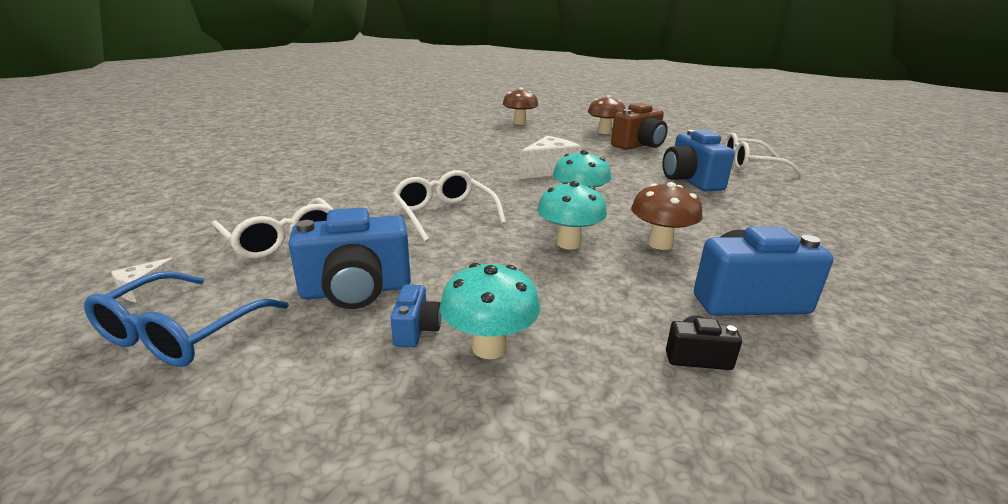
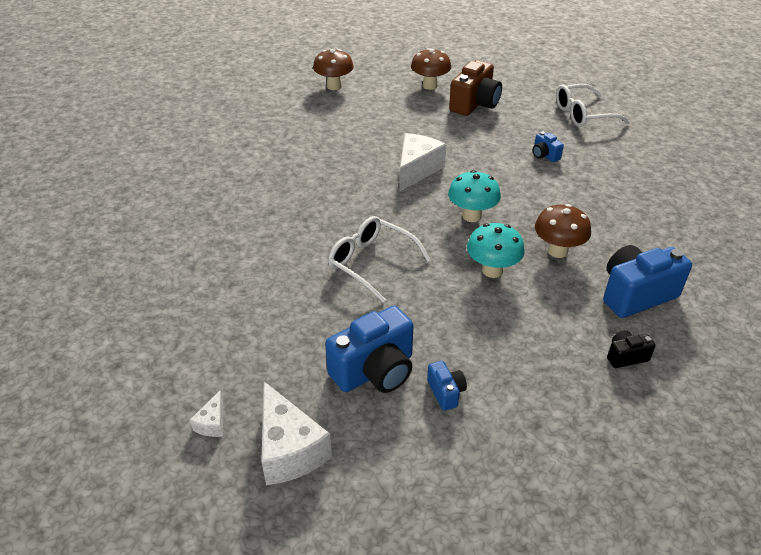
camera: 20 degrees left, 15 degrees up
blue glasses [84,271,289,367] -> white cheese [261,382,332,485]
white glasses [212,198,334,259] -> none
turquoise mushroom [440,263,540,359] -> none
blue camera [663,130,735,191] -> blue camera [533,132,564,162], size x0.49

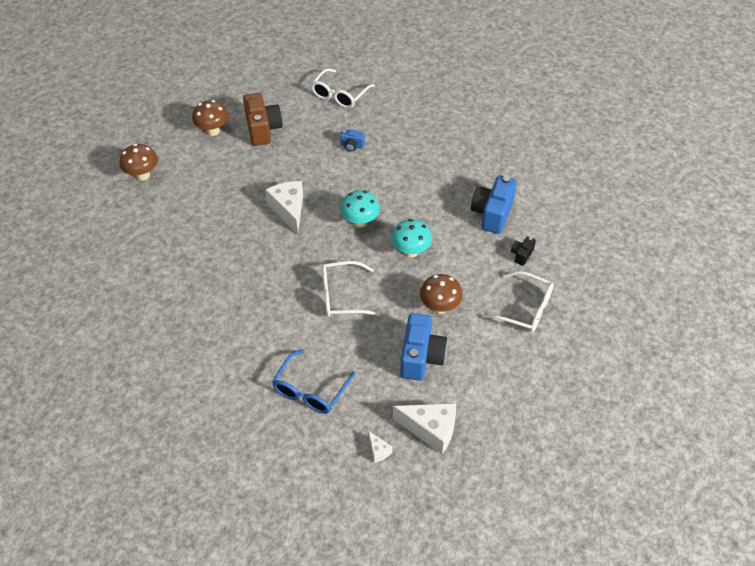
camera: 45 degrees left, 10 degrees up
blue camera [427,361,467,411] -> none
brown mushroom [535,204,591,258] -> brown mushroom moved to [420,274,463,314]
none -> blue glasses [272,349,355,414]
none -> white glasses [482,271,554,332]

